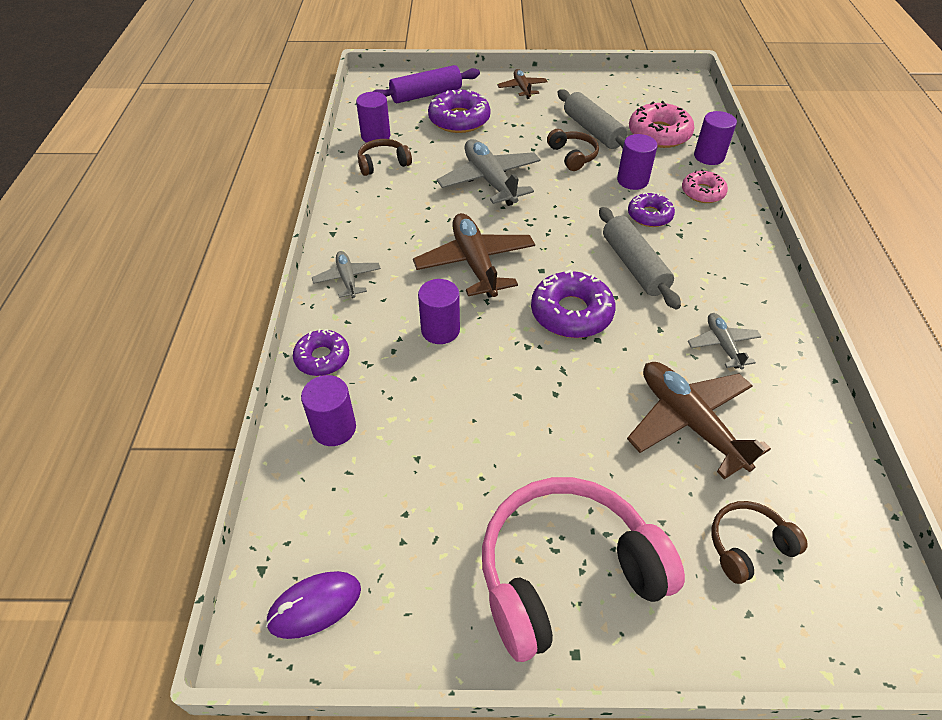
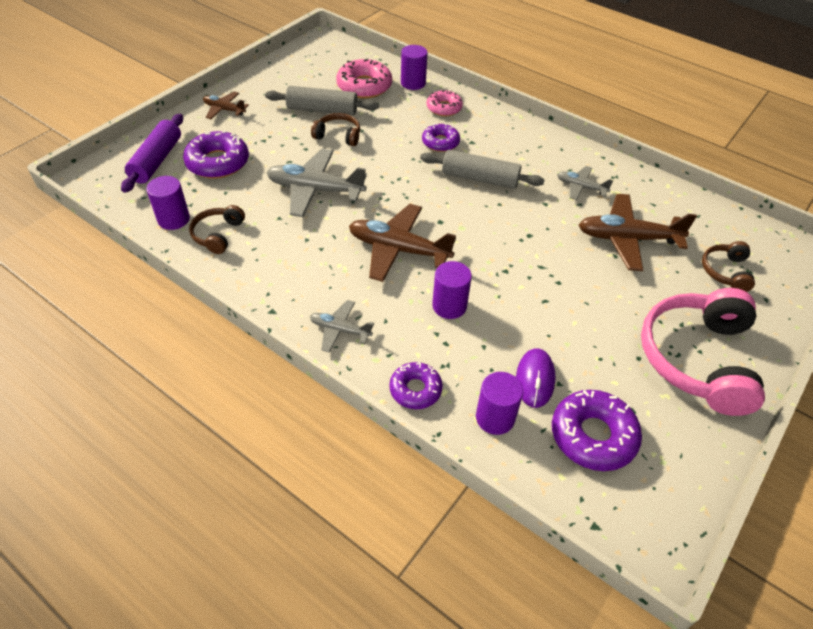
camera: 55 degrees left, 0 degrees up
purple mouse [266,571,361,639] -> purple mouse moved to [516,348,556,408]
purple donut [531,270,616,338] -> purple donut moved to [552,390,642,471]
purple cylinder [617,134,658,190] -> none

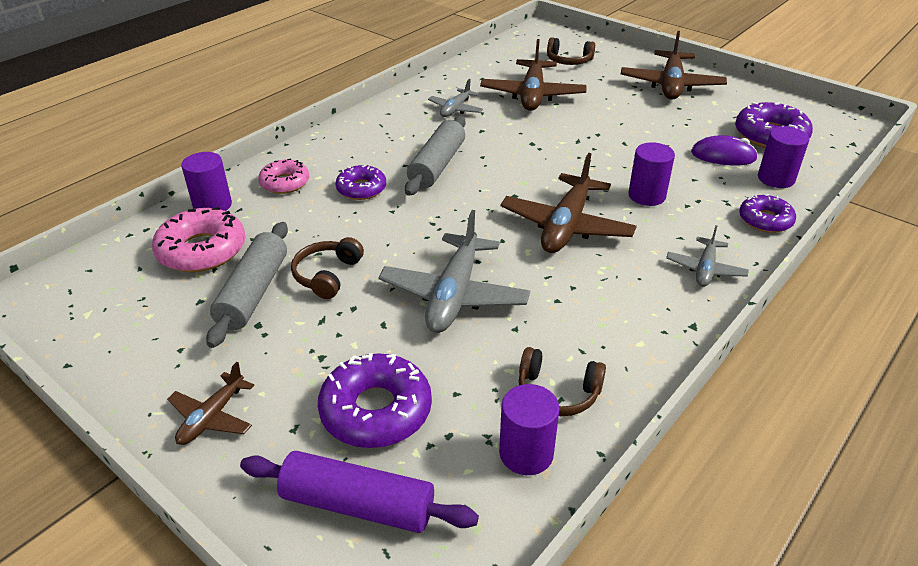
camera: 85 degrees left, 10 degrees down
pink headphones [641,288,765,416] -> brown plane [621,31,727,100]

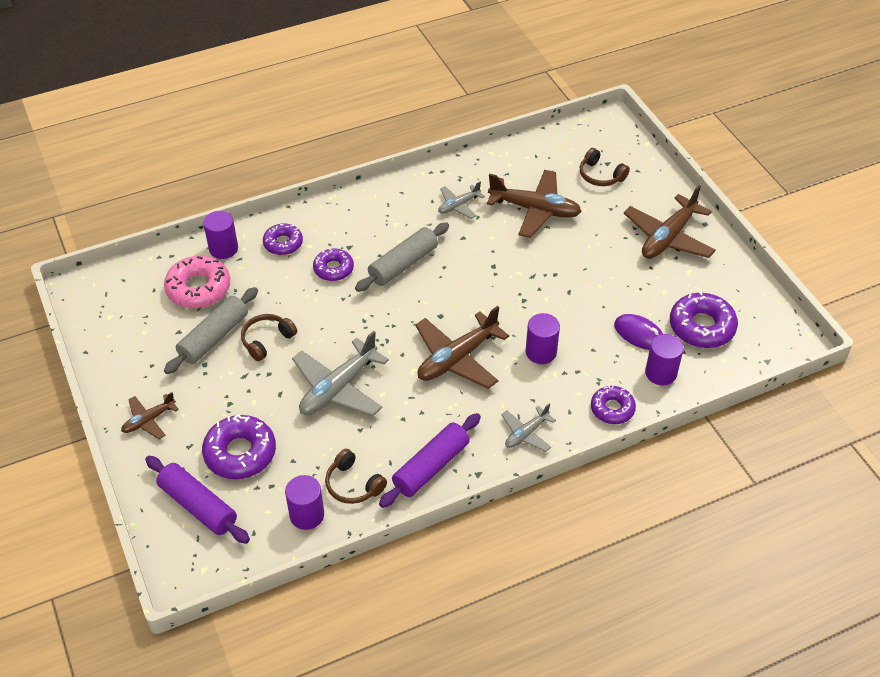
camera: 25 degrees right, 10 degrees up
pink donut [258,158,309,194] -> purple donut [263,224,303,255]
brown plane [480,39,587,111] -> brown plane turned 105 degrees counterclockwise [487,170,582,238]
none -> purple rolling pin [379,413,481,508]

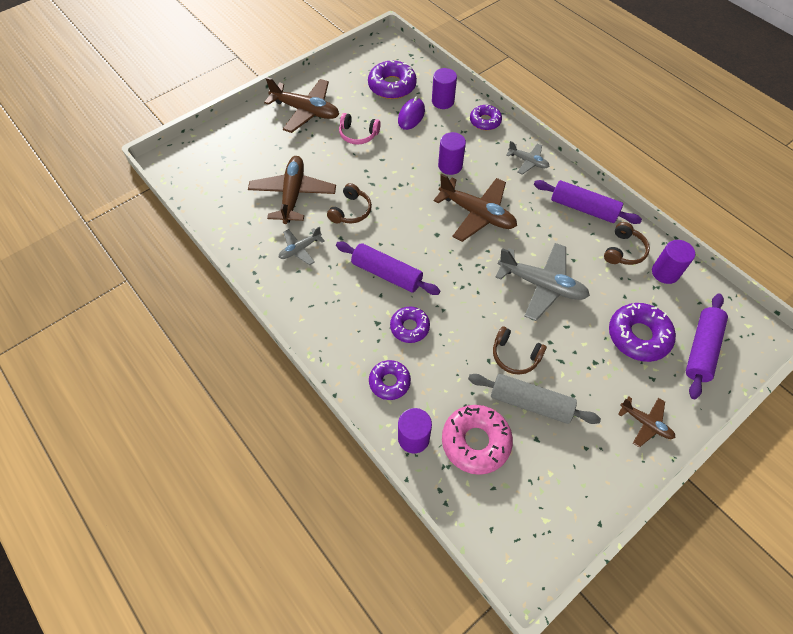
camera: 105 degrees left, 10 degrees up
grey rolling pin [355,222,449,292] -> purple rolling pin [336,242,440,295]
grey plane [438,181,485,219] -> grey plane turned 105 degrees clockwise [279,226,325,265]
brown headphones [580,148,630,186] -> brown headphones moved to [327,183,372,224]
none -> pink headphones [339,113,381,145]

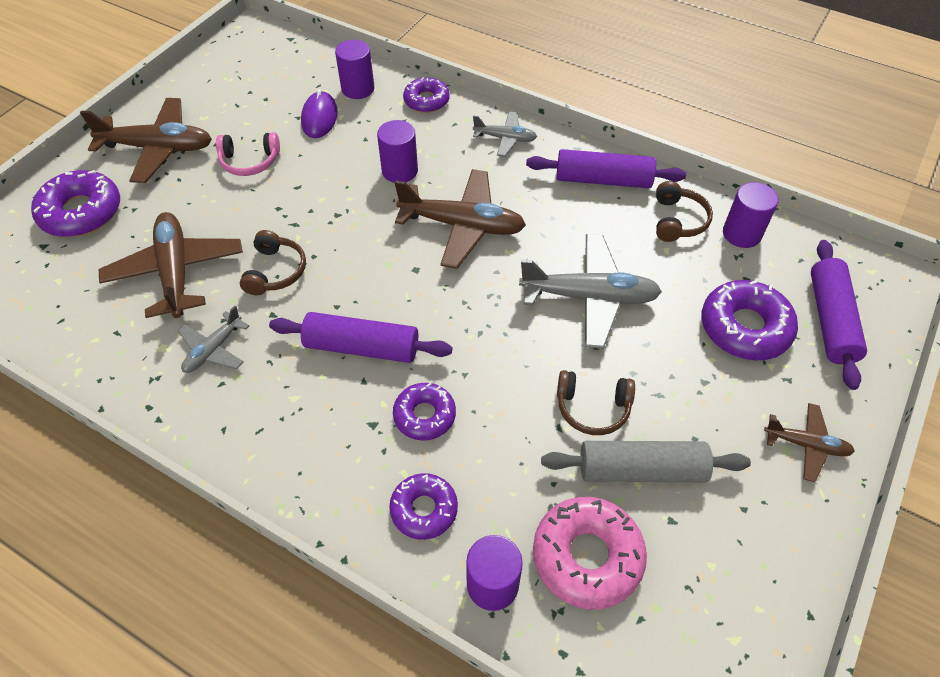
camera: 20 degrees left, 5 degrees down
purple donut [368,60,417,99] -> purple donut moved to [31,170,120,237]

